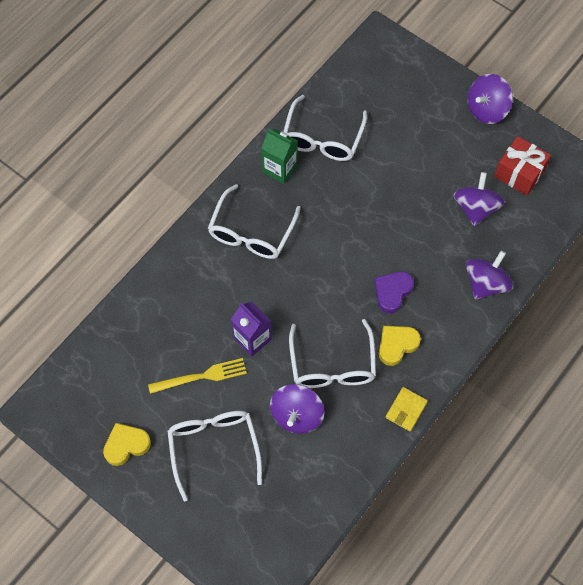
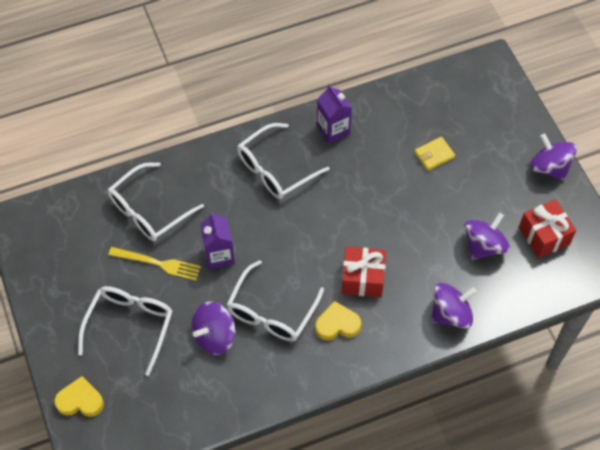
camera: 30 degrees right, 5 degrees down
yellow heart [103,423,151,466] -> yellow heart moved to [55,376,104,417]
green carton [261,129,298,184] -> purple carton [317,84,352,144]
white glasses [283,95,367,161] -> white glasses moved to [108,162,204,241]
purple heart [374,272,414,313] -> red gift [342,247,386,297]
yellow wallet [386,387,428,431] -> yellow wallet moved to [415,137,455,171]
purple spinning top [468,74,513,124] -> purple spinning top turned 60 degrees clockwise [530,133,577,180]

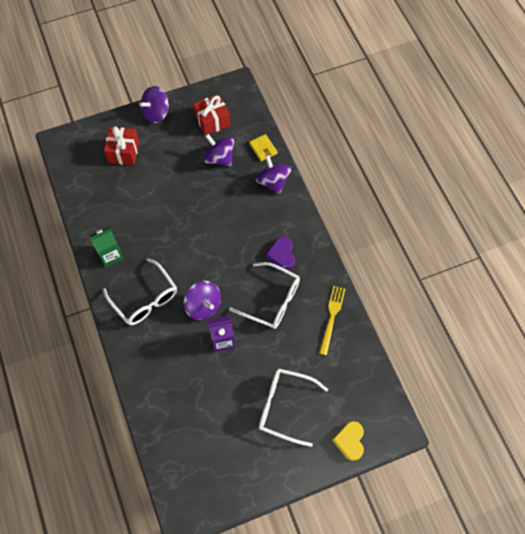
camera: 90 degrees left, 5 degrees up
white glasses [108,162,204,241] -> none
yellow fork [108,247,201,281] -> yellow fork moved to [319,286,345,355]
purple spinning top [192,302,236,355] -> purple spinning top moved to [184,281,221,320]
yellow heart [315,301,361,340] -> purple heart [266,237,295,270]
purple carton [317,84,352,144] -> green carton [90,227,124,268]
red gift [342,247,386,297] -> red gift moved to [104,126,139,165]
yellow wallet [415,137,455,171] -> yellow wallet moved to [249,134,277,161]

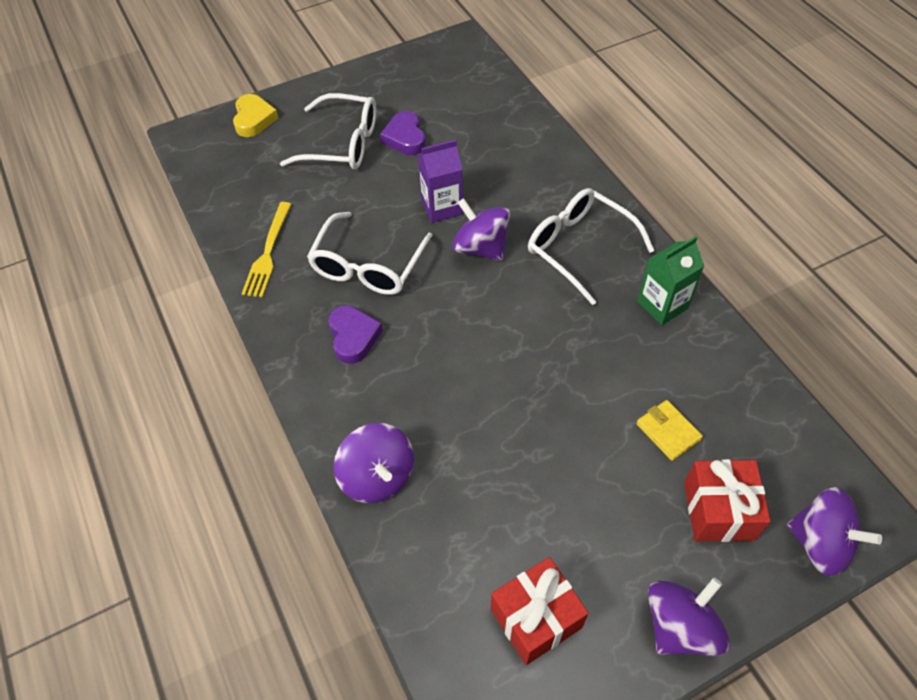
camera: 175 degrees right, 10 degrees down
purple spinning top [203,134,234,166] -> purple spinning top moved to [787,487,882,577]
white glasses [229,262,300,329] -> white glasses turned 90 degrees counterclockwise [307,212,433,295]
yellow wallet [249,134,277,161] -> yellow wallet moved to [636,400,703,461]
none -> purple heart [380,111,426,155]

